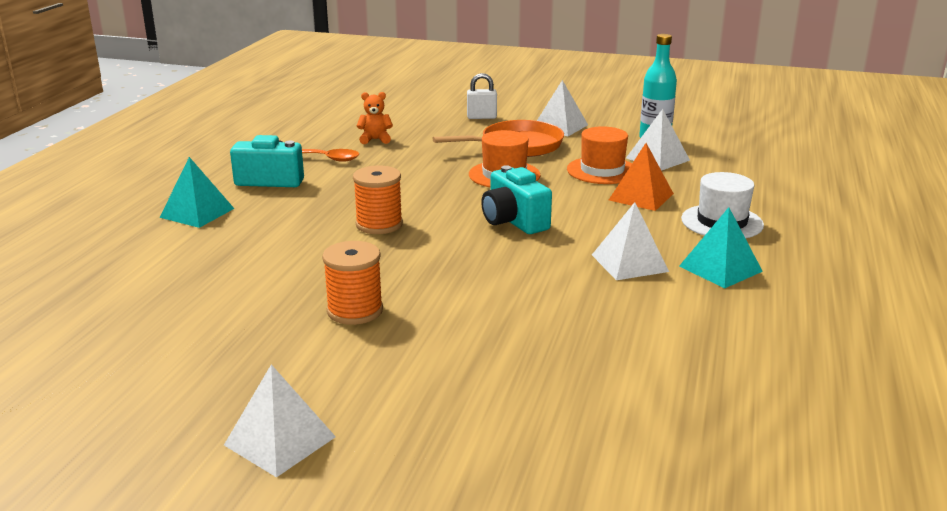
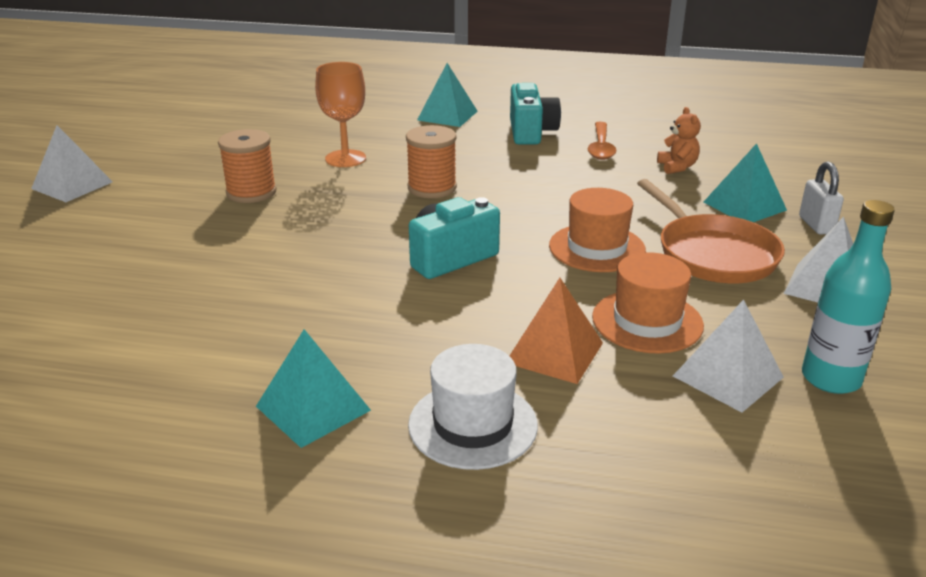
camera: 85 degrees right, 5 degrees up
white pyramid [592,202,669,280] -> none
none -> orange goblet [315,62,366,167]
none -> turquoise pyramid [703,143,787,222]

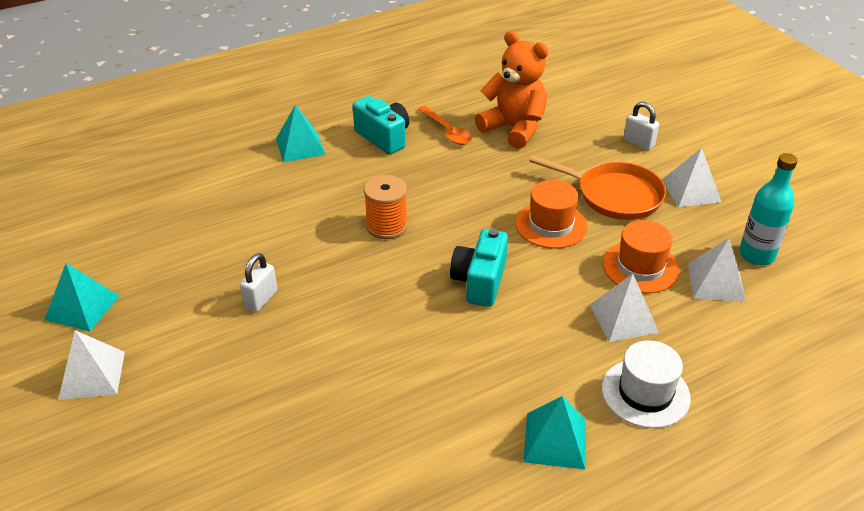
camera: 40 degrees left, 10 degrees up
orange spool [218,129,277,203] -> white padlock [240,253,277,312]
orange goblet [315,62,366,167] -> none
orange pyramid [510,278,603,384] -> white pyramid [590,274,659,342]
orange teddy bear [657,107,701,174] -> orange teddy bear [475,31,549,149], size x2.11
turquoise pyramid [703,143,787,222] -> turquoise pyramid moved to [44,263,119,332]

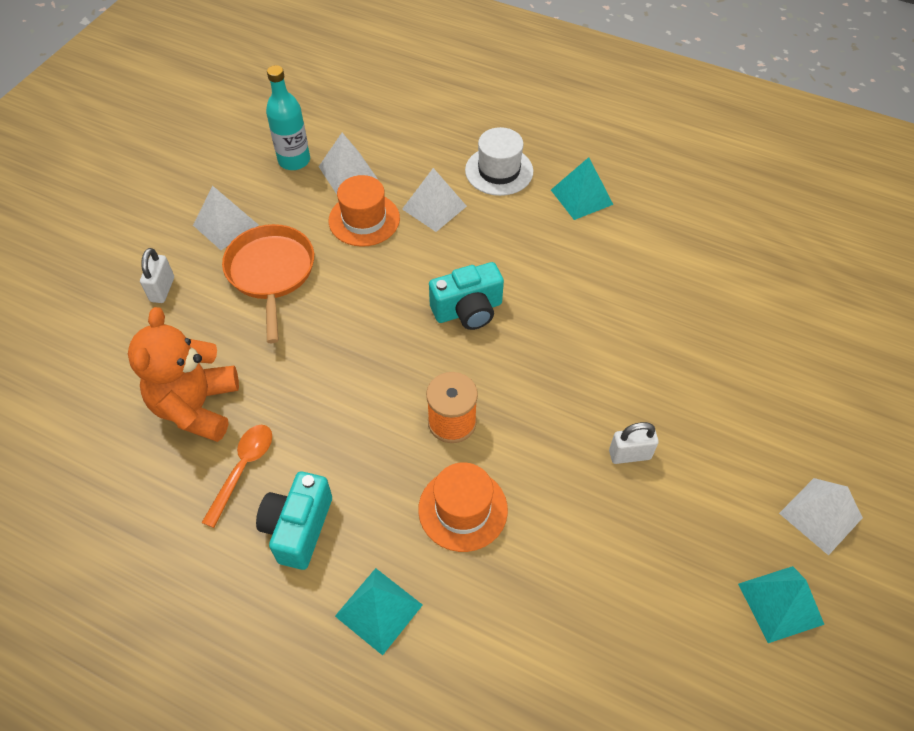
camera: 125 degrees left, 15 degrees up
orange hat [515,180,588,249] -> orange hat moved to [418,462,508,552]

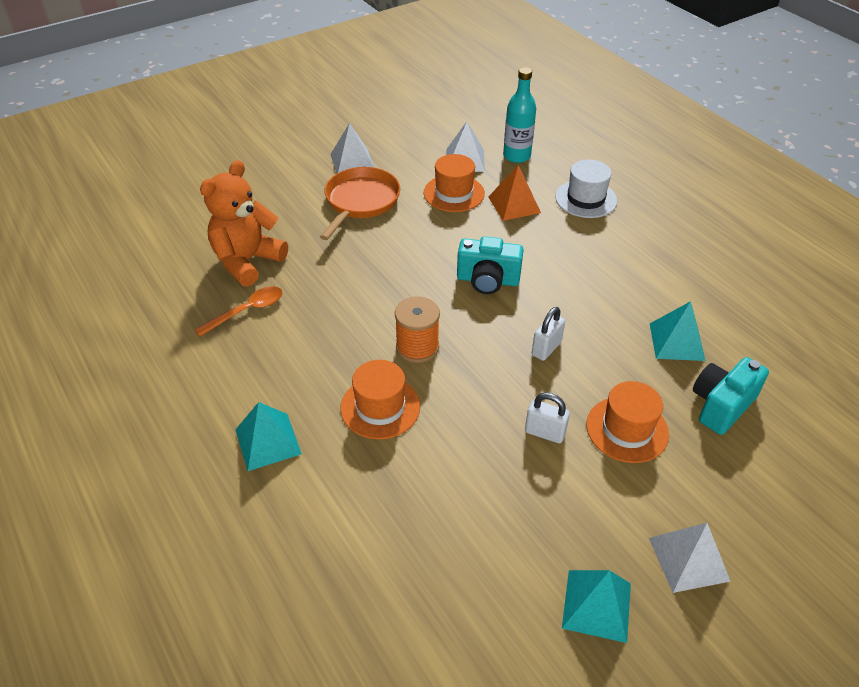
camera: 30 degrees right, 10 degrees down
white padlock [140,248,174,303] -> white padlock moved to [532,307,565,361]
turquoise camera [256,471,332,570] -> turquoise camera moved to [693,357,769,435]
turquoise bottle [266,65,310,170] -> turquoise bottle moved to [503,67,536,163]
white pyramid [402,168,467,232] -> orange pyramid [488,165,541,221]
turquoise pyramid [551,157,613,220] -> turquoise pyramid moved to [650,301,706,361]
none -> orange hat [586,381,669,463]

